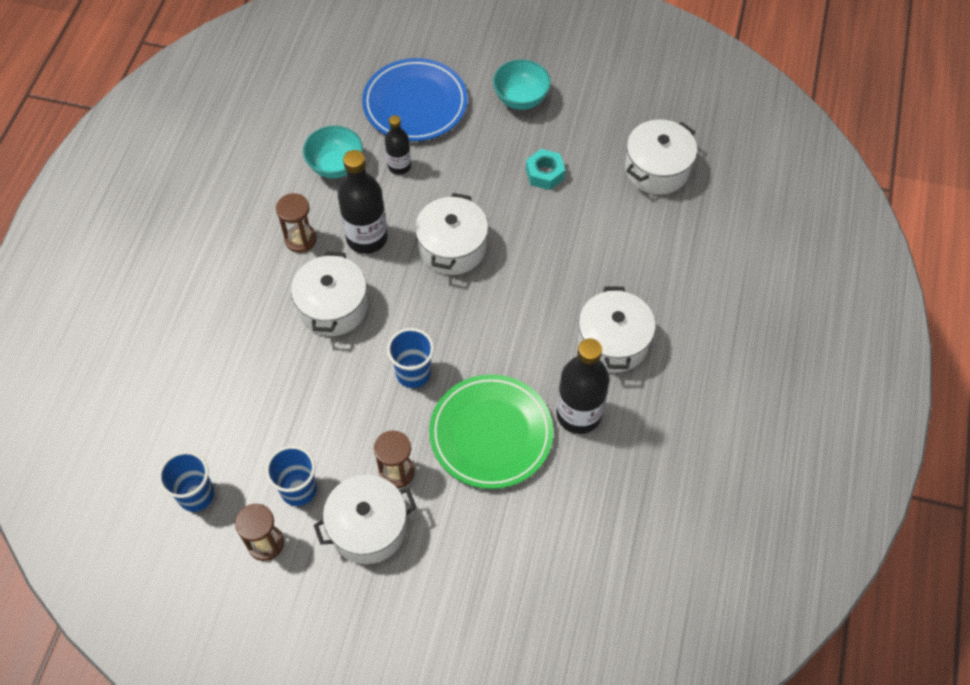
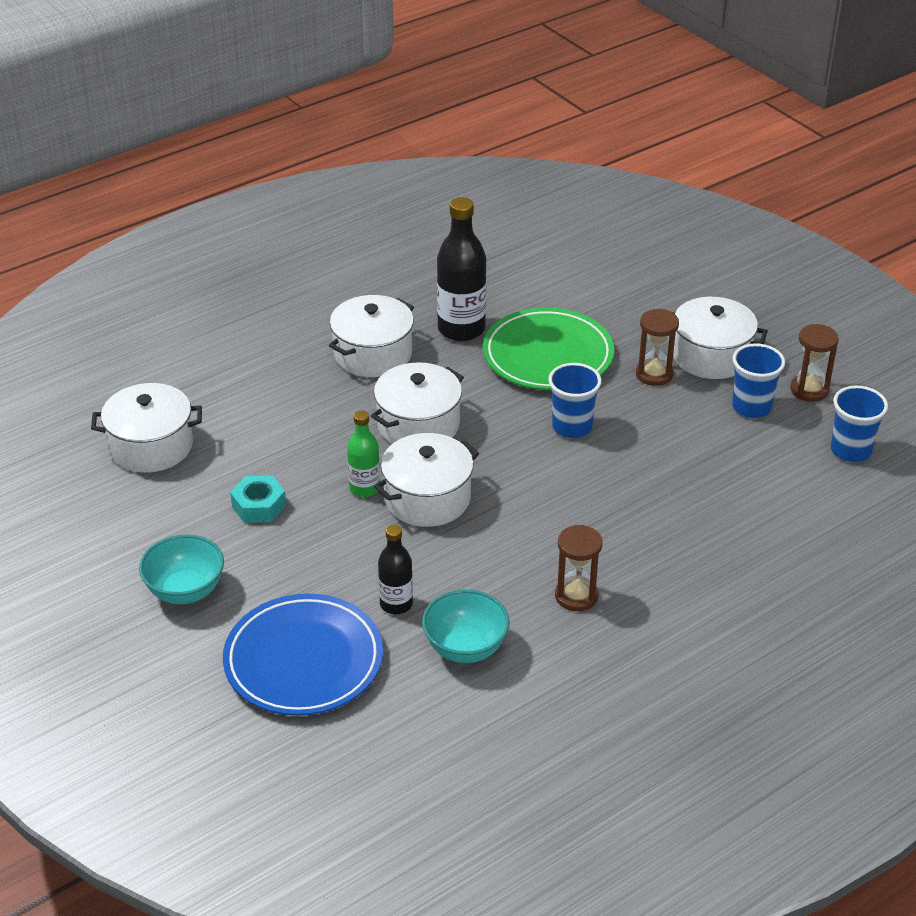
camera: 140 degrees left, 20 degrees down
white pot [291,251,368,336] -> white pot moved to [371,362,464,444]
black bottle [338,150,388,254] -> none
none -> green bottle [347,411,380,497]

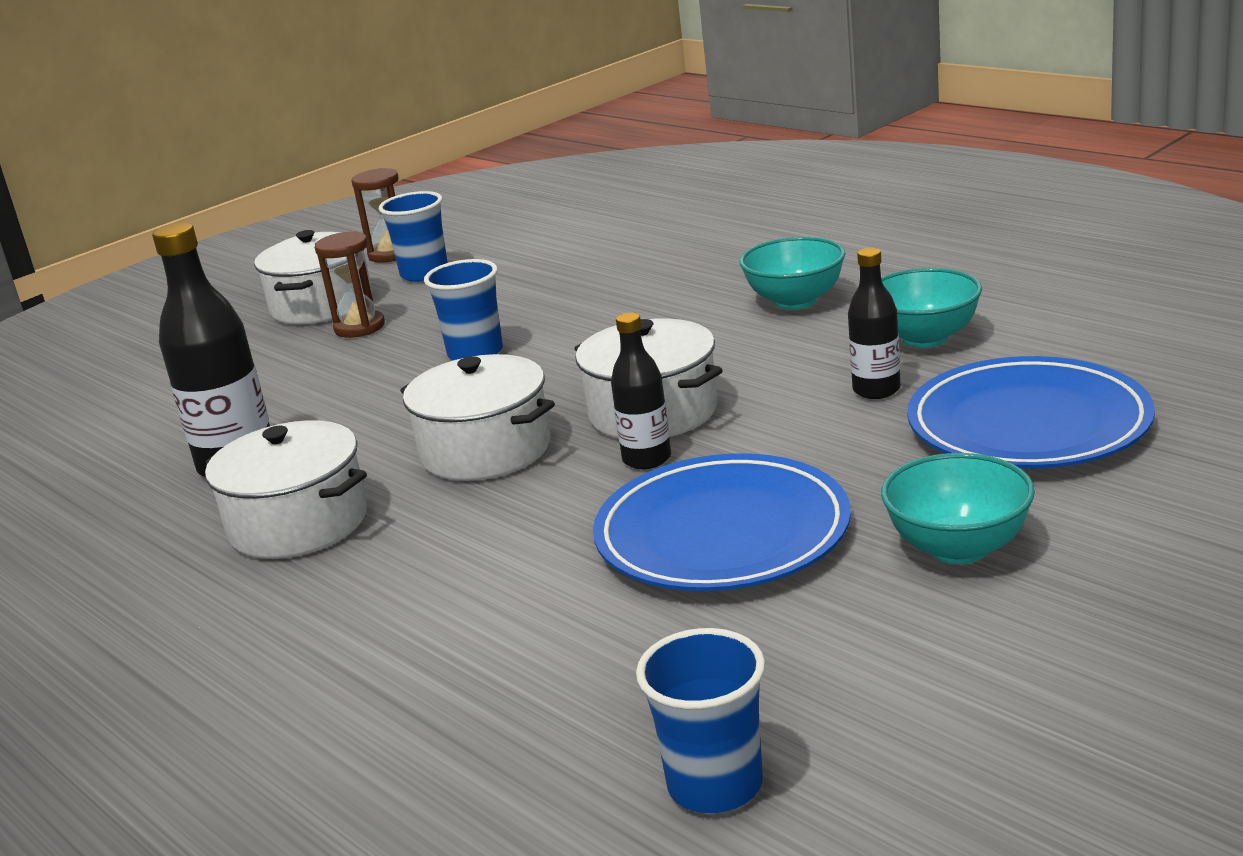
camera: 95 degrees left, 15 degrees down
white pot [91,383,202,473] -> none
turquoise nut [230,475,286,523] -> blue plate [593,454,851,591]
green bottle [347,411,380,497] -> black bottle [611,312,671,469]
green plate [483,307,614,390] -> none
brown hourglass [555,525,603,611] -> turquoise bowl [740,237,845,310]
blue cup [831,385,888,462] -> blue cup moved to [636,628,765,813]

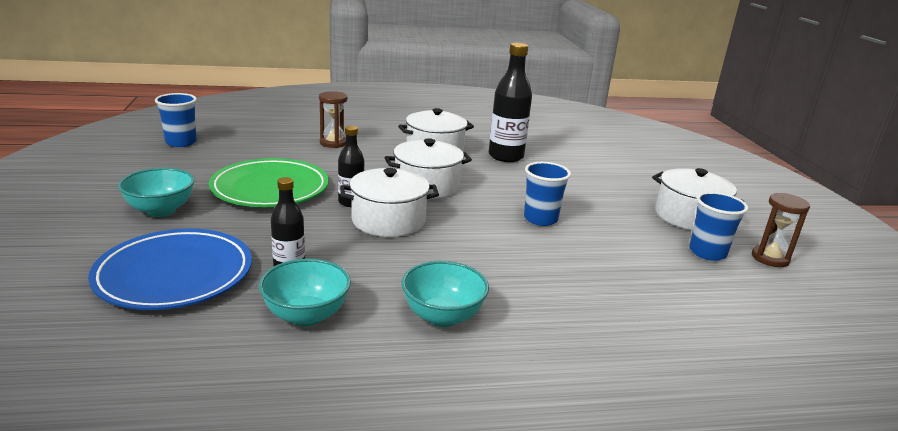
camera: 120 degrees right, 0 degrees up
brown hourglass [315,231,385,338] -> brown hourglass moved to [319,91,347,148]
blue plate [593,454,851,591] -> green plate [209,158,329,207]

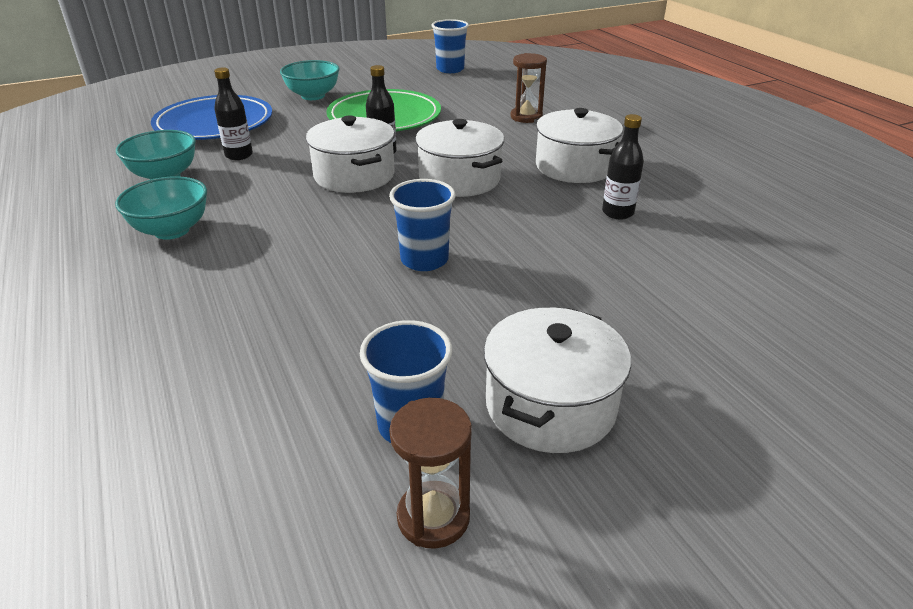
camera: 75 degrees right, 10 degrees up
black bottle [489,43,532,162] -> black bottle [602,114,644,219], size x0.58

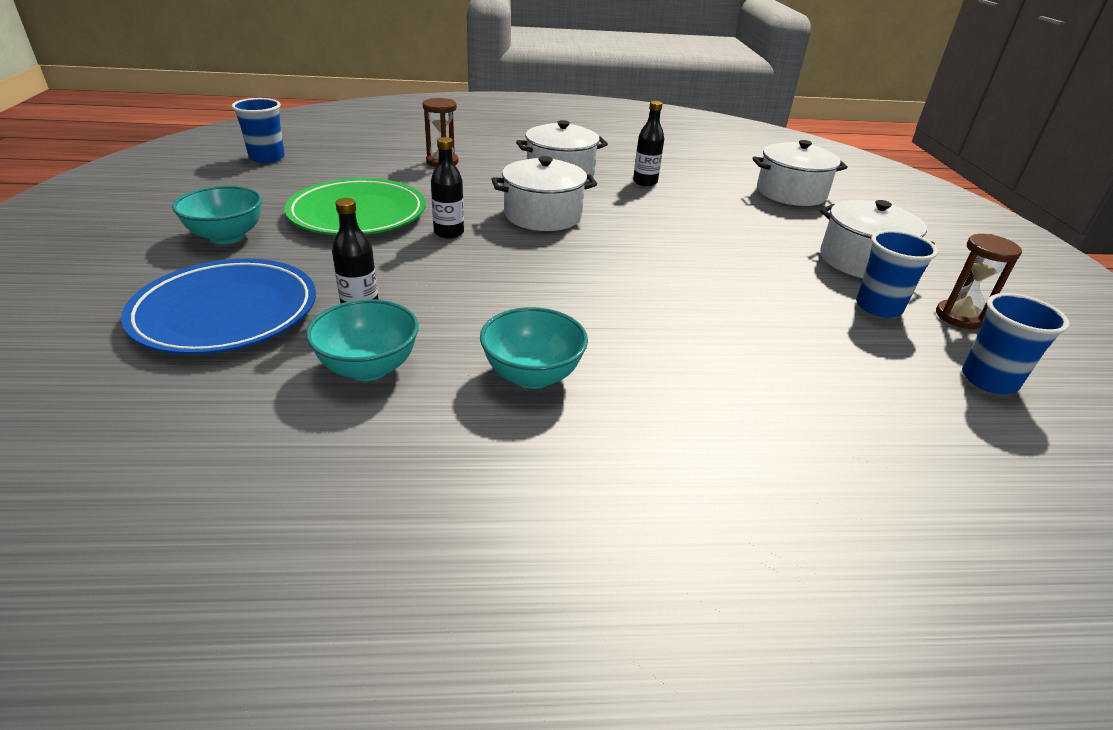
camera: 70 degrees left, 0 degrees up
white pot [306,115,395,193] -> white pot moved to [752,140,847,206]
blue cup [389,179,456,271] -> blue cup moved to [962,293,1070,394]

